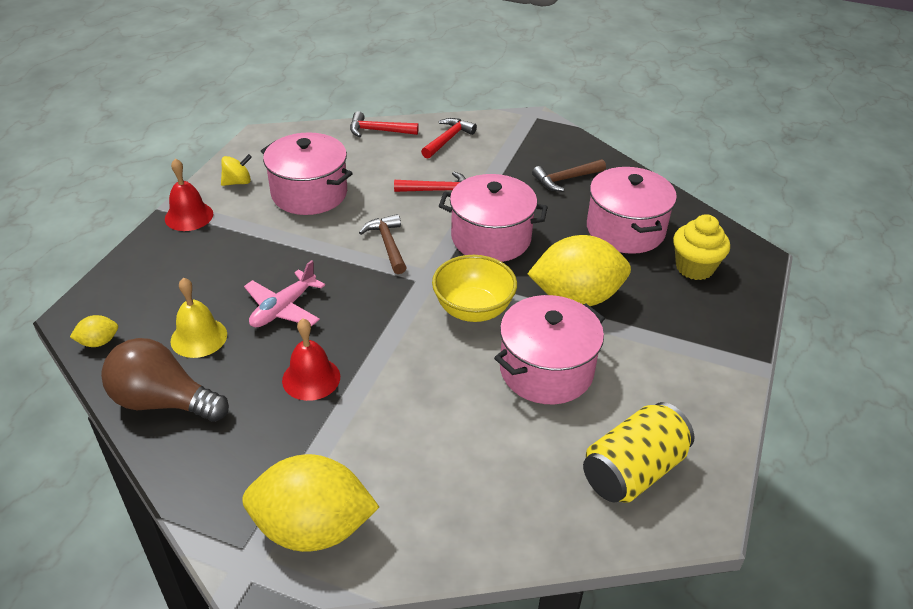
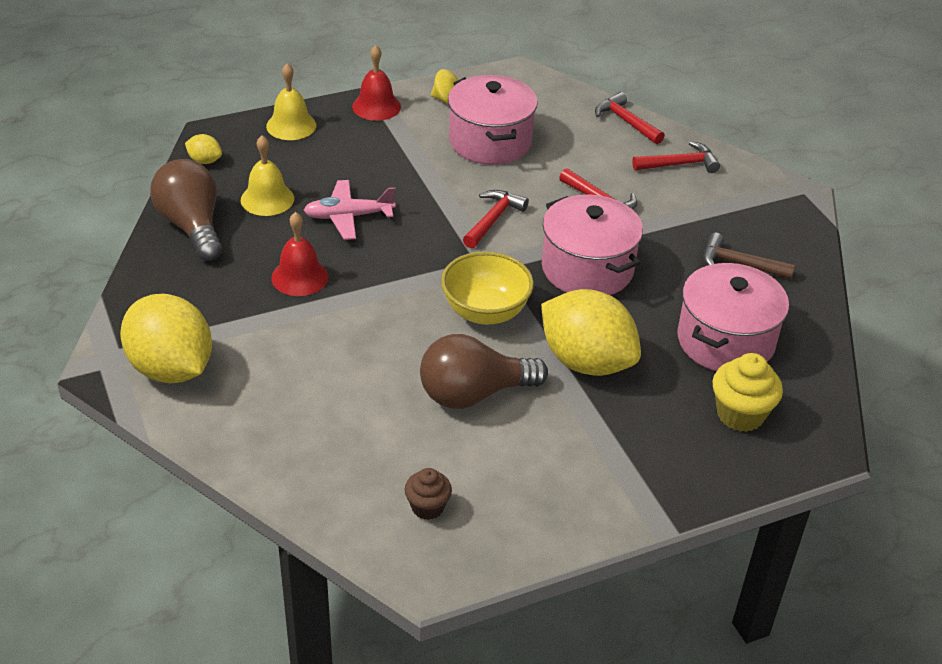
camera: 45 degrees right, 0 degrees up
brown hammer [359,214,407,274] -> red hammer [463,190,529,248]
pink pot [494,295,605,404] -> brown light bulb [420,334,548,409]
yellow can [583,402,694,503] -> brown cupcake [405,468,452,520]
none -> yellow bell [266,63,316,140]

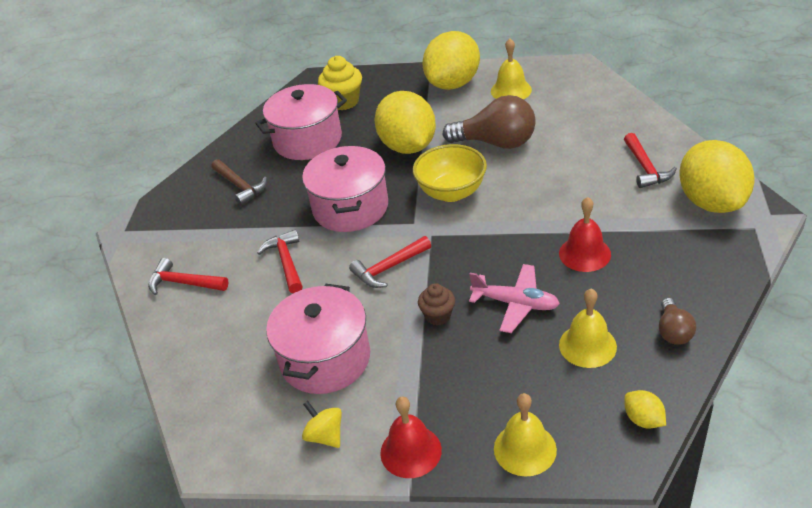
camera: 145 degrees left, 0 degrees up
brown light bulb [150,159,222,261] -> brown light bulb [659,298,696,345], size x0.53
brown cupcake [405,468,452,520] -> brown cupcake moved to [418,283,455,325]
red hammer [595,92,665,144] -> red hammer moved to [624,133,677,188]
none -> yellow lemon [422,31,480,90]
none -> yellow bell [491,38,532,99]

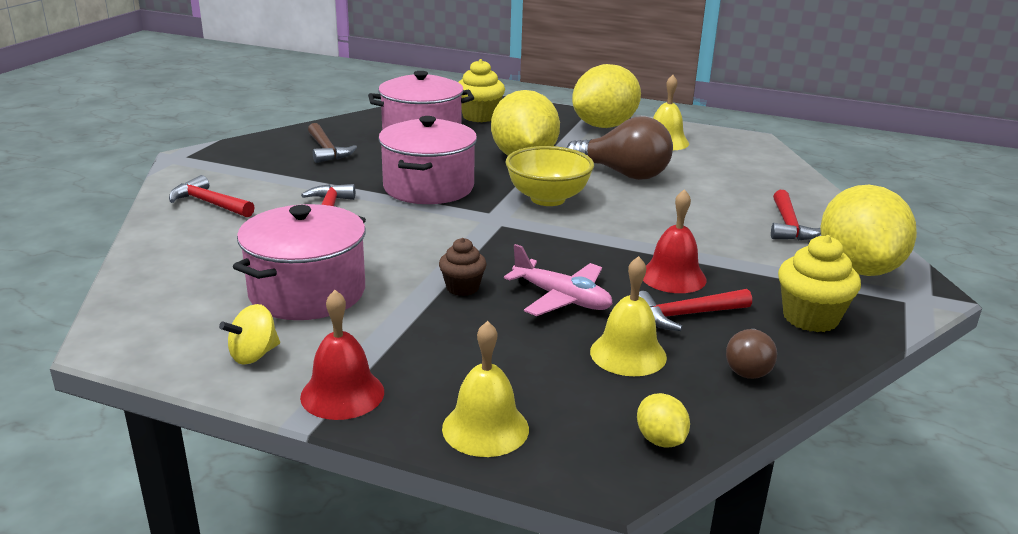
camera: 10 degrees right, 15 degrees down
yellow spinning top [302,401,342,448] -> yellow spinning top turned 105 degrees counterclockwise [219,304,280,365]
red hammer [349,236,431,288] -> red hammer moved to [639,289,752,331]
none -> yellow cupcake [778,235,861,332]

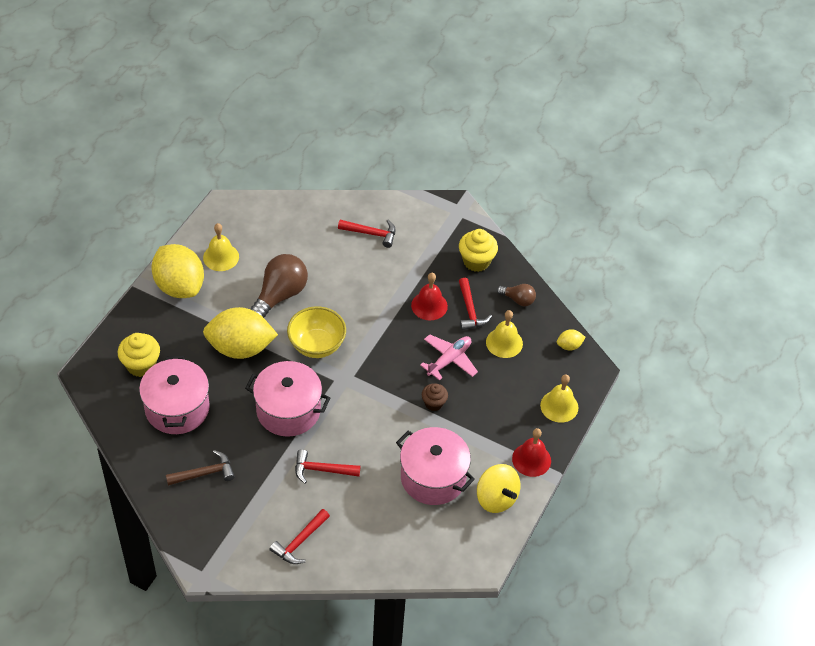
camera: 85 degrees left, 25 degrees up
yellow spinning top [219,304,280,365] -> yellow spinning top [477,464,521,513], size x1.59
yellow lemon [820,185,917,276] -> none

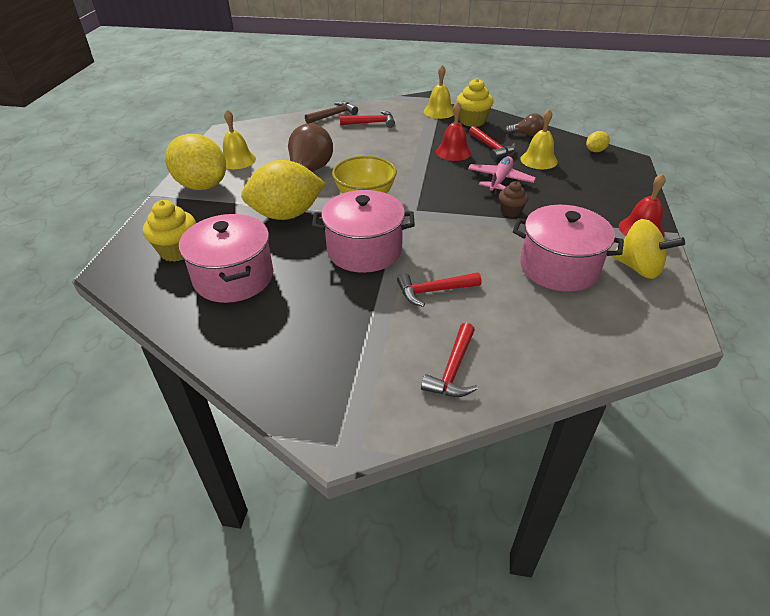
camera: 15 degrees left, 10 degrees down
brown hammer [166,450,235,486] -> brown hammer moved to [305,101,358,124]
yellow bell [540,374,578,423] -> yellow bell moved to [424,65,454,119]

